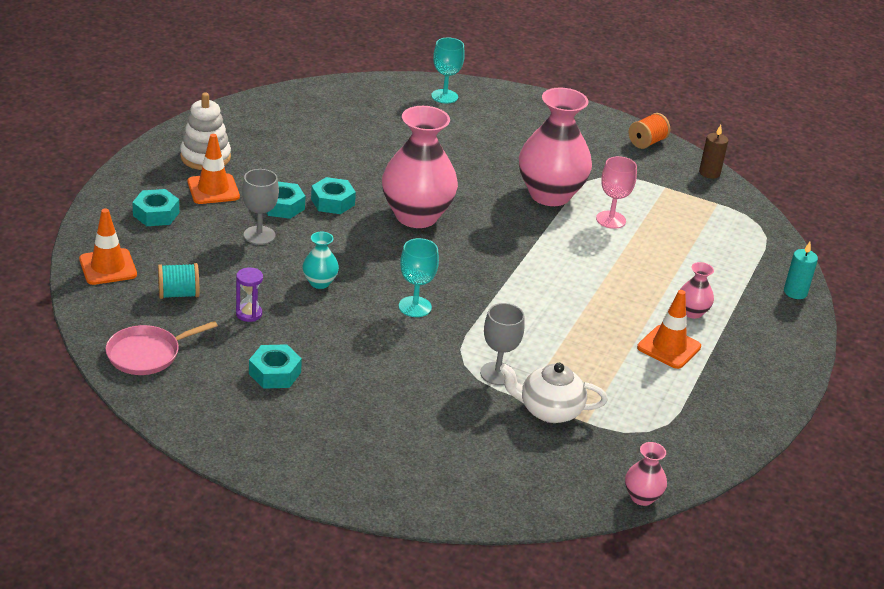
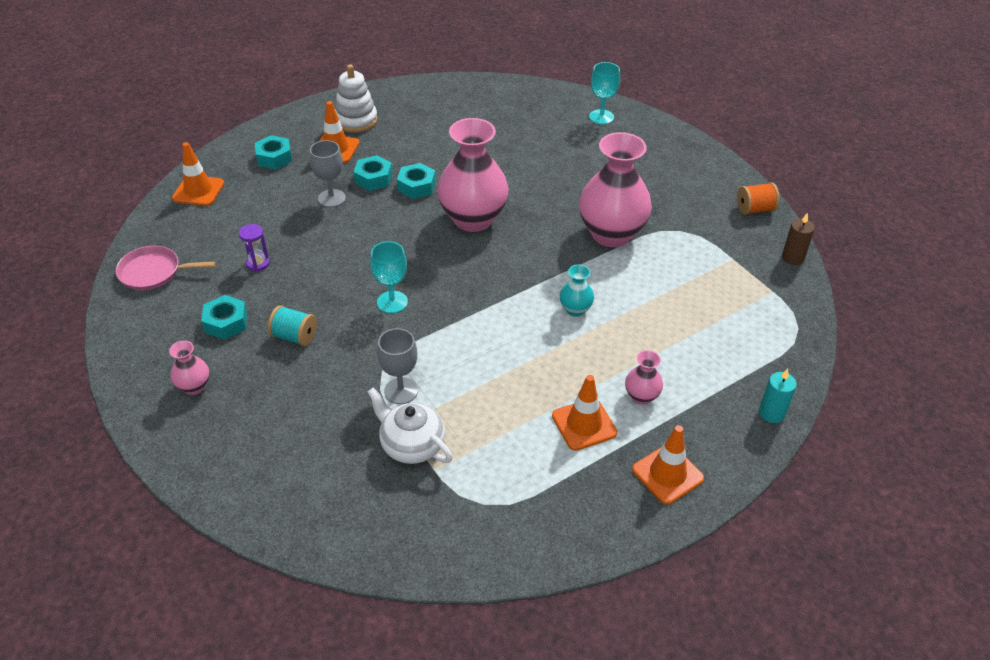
camera: 35 degrees right, 10 degrees up
turquoise spool [158,263,199,299] -> turquoise spool moved to [268,305,317,346]
turquoise vase [302,232,339,289] -> turquoise vase moved to [560,265,594,317]
pink goblet [596,156,637,229] -> none
pink vase [625,442,667,506] -> pink vase moved to [169,340,209,395]
none -> orange traffic cone [632,425,704,504]

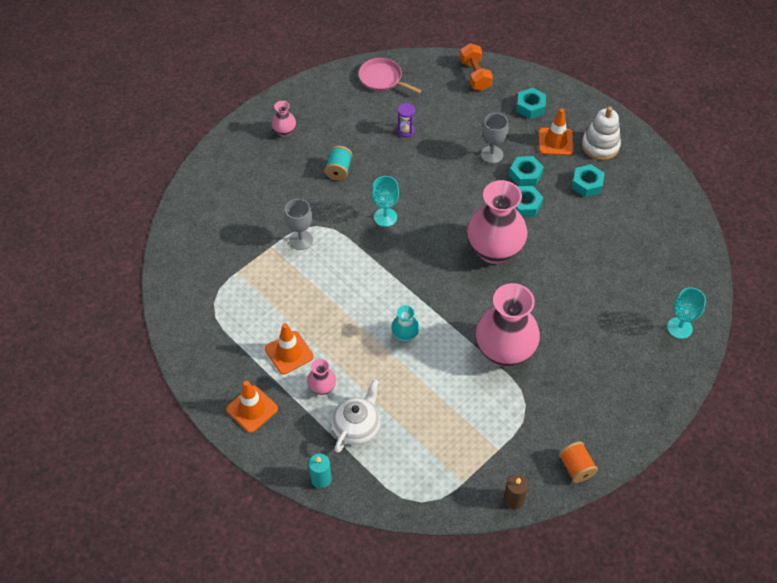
camera: 80 degrees right, 10 degrees up
pink pan [116,246,216,291] -> pink pan turned 45 degrees counterclockwise [359,58,422,93]
orange traffic cone [172,142,224,206] -> orange dumbbell [460,43,493,91]
turquoise nut [201,295,247,340] -> turquoise nut moved to [572,164,605,197]
white teapot [367,387,453,464] -> white teapot moved to [332,379,380,453]

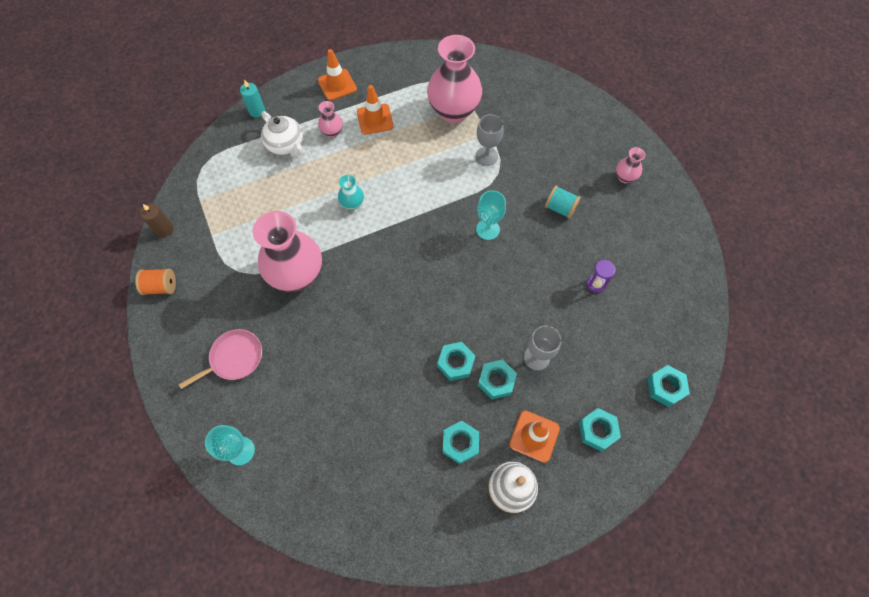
camera: 110 degrees right, 10 degrees up
pink pan [359,58,422,93] -> pink pan moved to [179,329,262,389]
orange dumbbell [460,43,493,91] -> turquoise nut [647,365,690,407]
pink vase [467,180,527,264] -> pink vase moved to [427,35,482,123]

